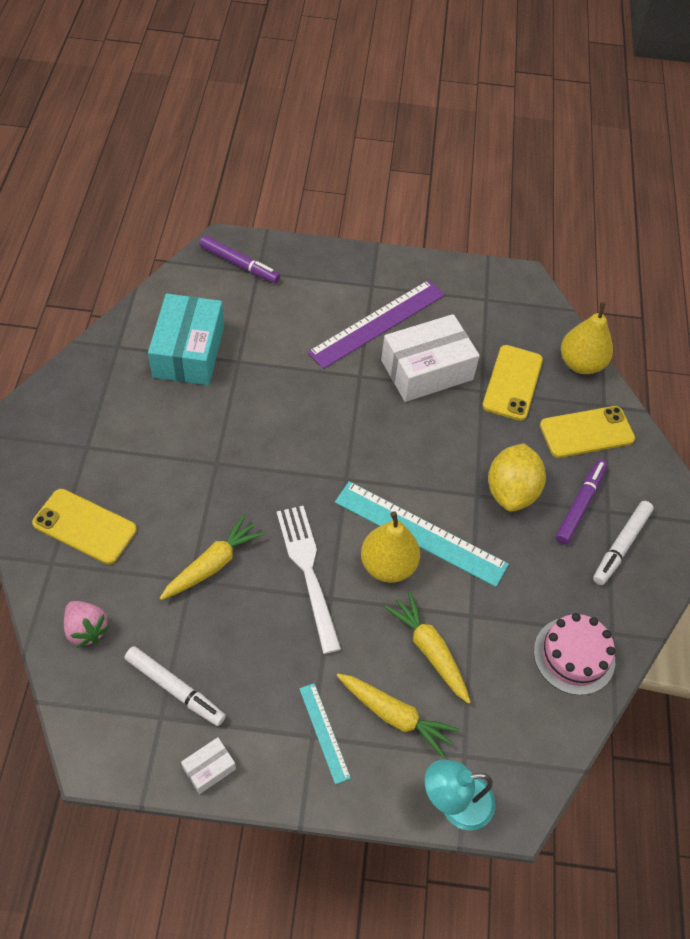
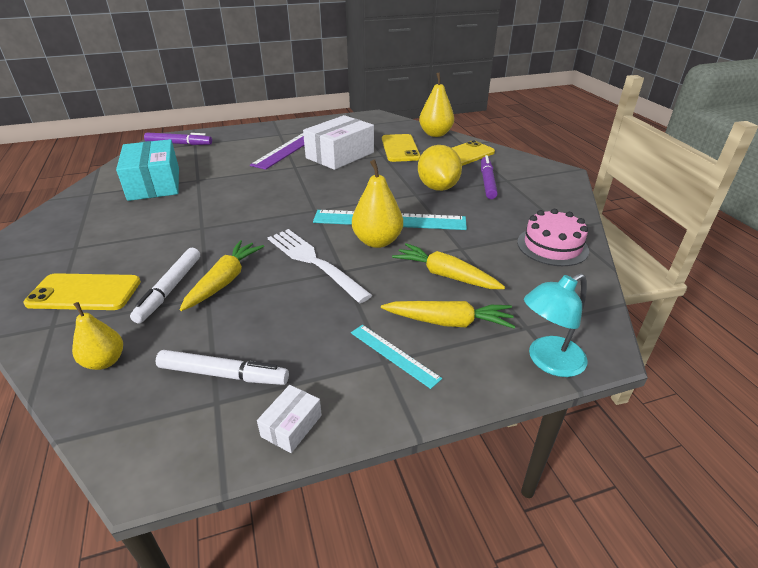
camera: 20 degrees left, 20 degrees down
pink strawberry [64,601,110,648] -> yellow pear [72,302,123,370]
white marker [593,501,654,585] -> white marker moved to [130,248,200,324]

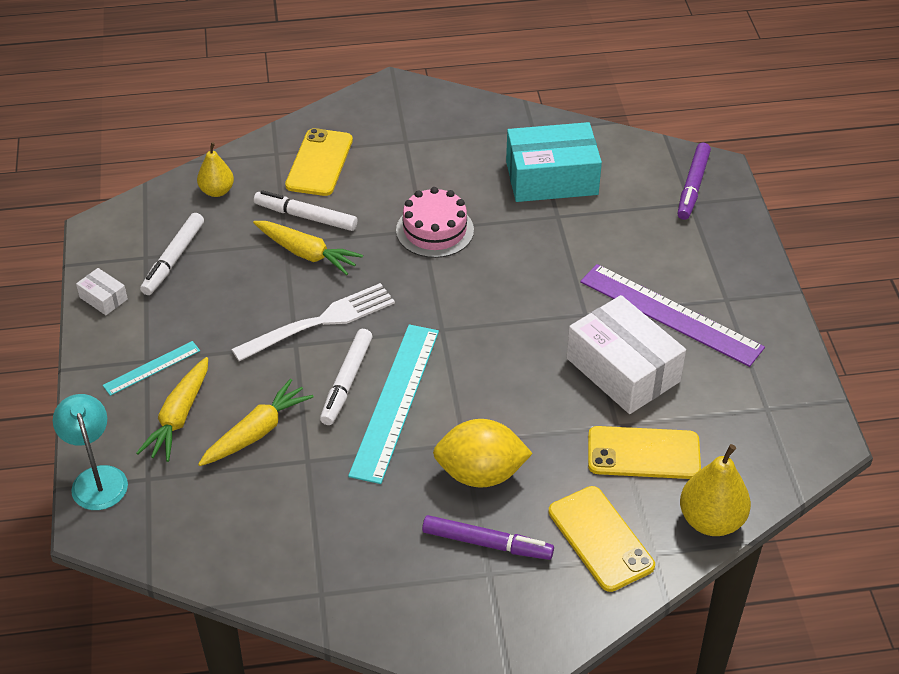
camera: 100 degrees right, 10 degrees up
yellow pear [352,160,403,248] -> white marker [320,329,372,425]
pink cake [517,209,589,266] -> pink cake moved to [396,187,474,258]

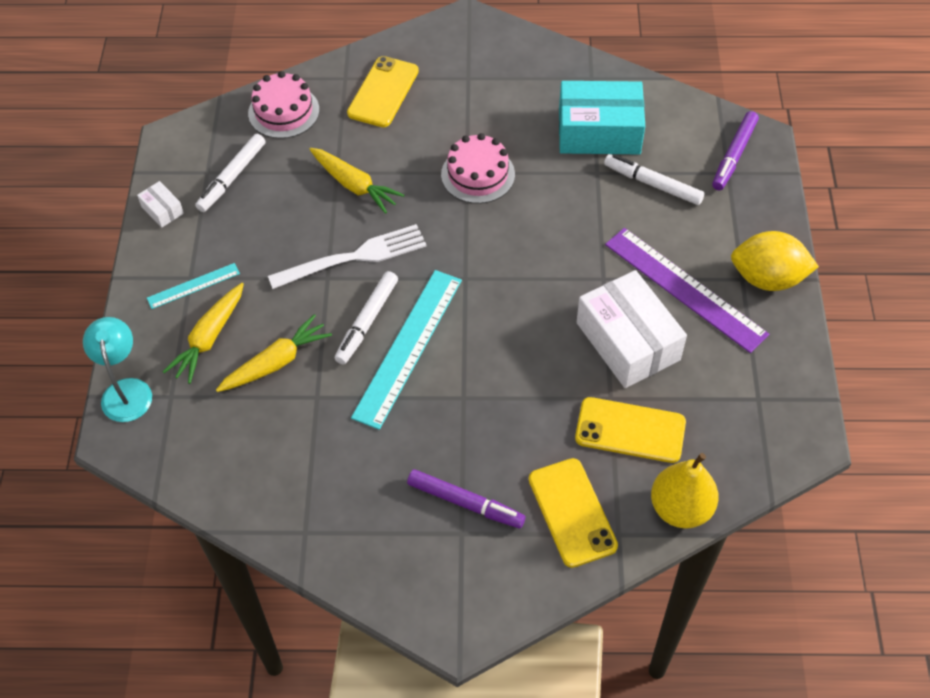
camera: 10 degrees right, 10 degrees up
yellow pear [197,142,234,197] -> pink cake [248,71,319,139]
white marker [254,190,357,231] -> white marker moved to [604,154,705,205]
yellow lemon [433,419,533,488] -> yellow lemon moved to [731,231,819,291]

